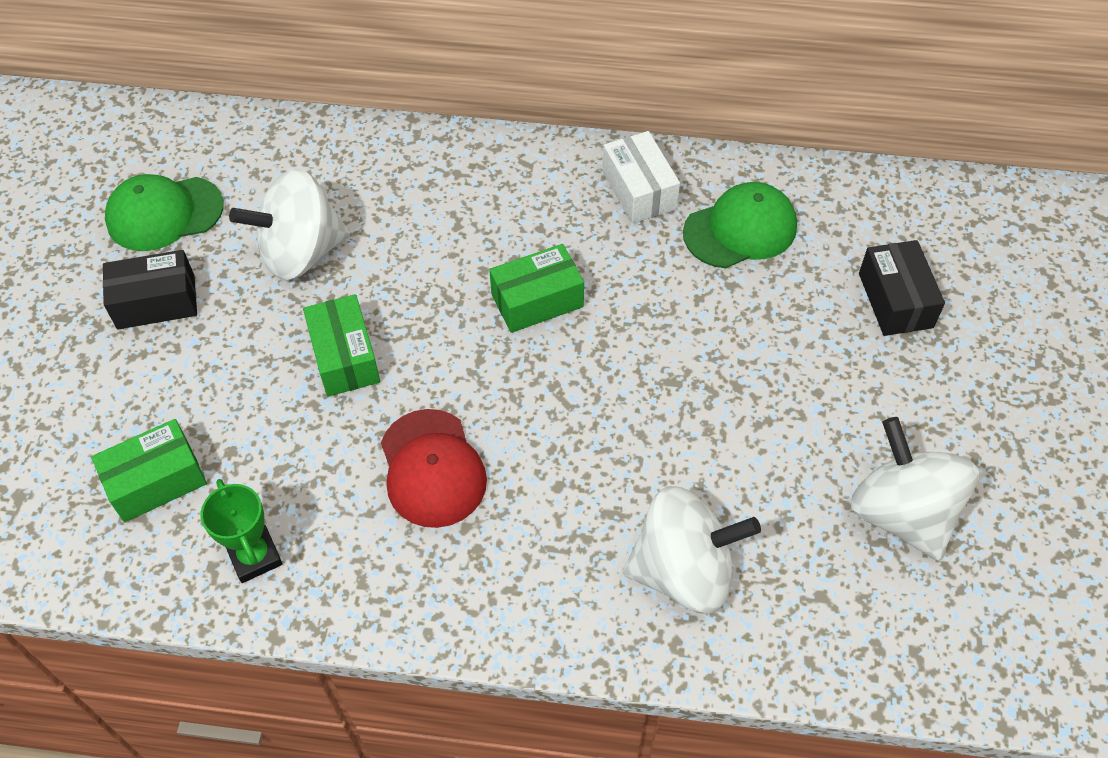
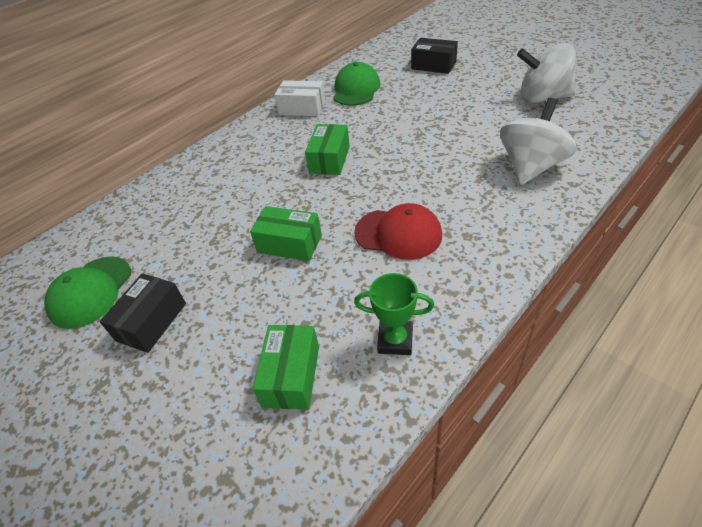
camera: 50 degrees left, 10 degrees down
white spinning top [229,169,350,280] -> none

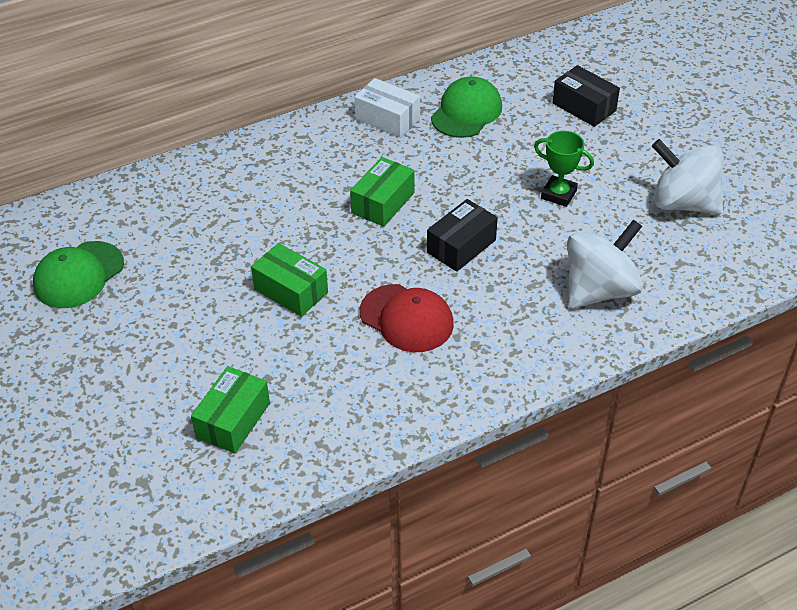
camera: 15 degrees right, 0 degrees up
black box [100,273,186,353] -> black box moved to [427,199,498,272]
green trophy [354,273,434,355] -> green trophy moved to [534,131,594,207]

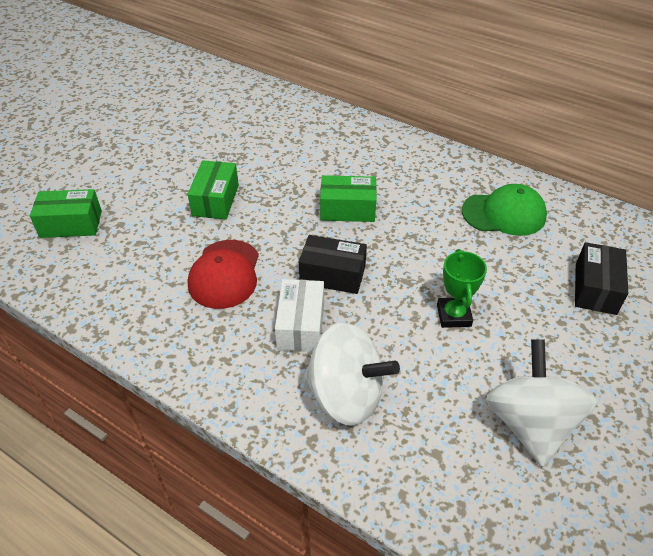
camera: 60 degrees right, 0 degrees up
green cap [33,241,124,308] -> none
white box [355,78,420,138] -> white box moved to [275,279,324,352]

